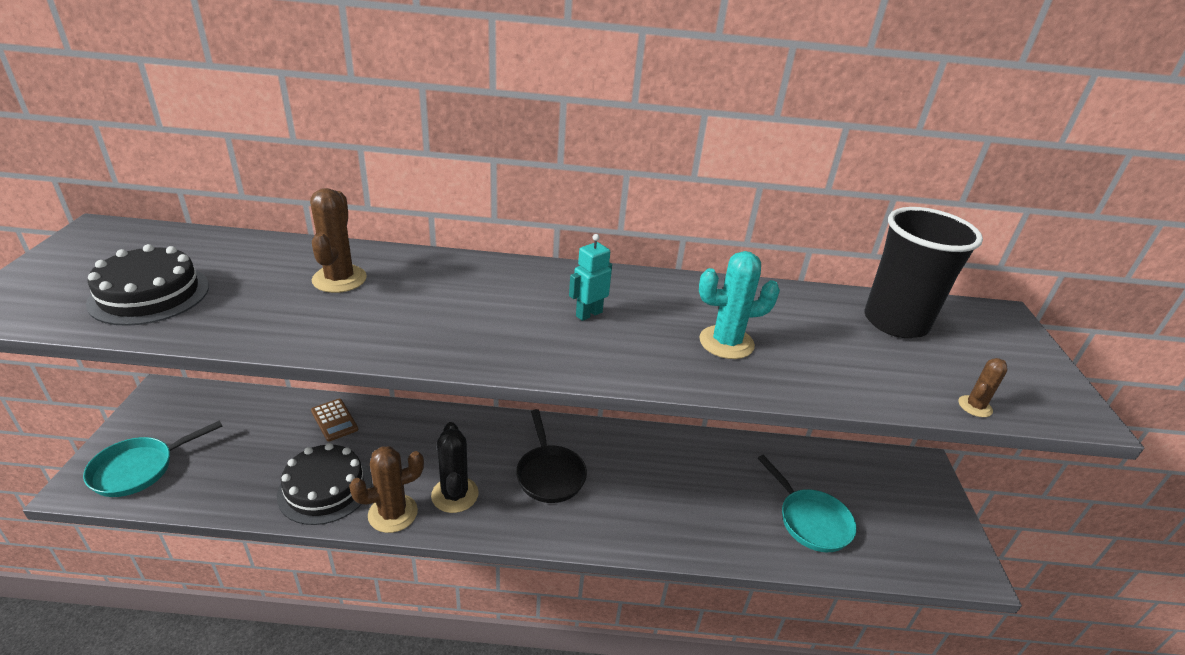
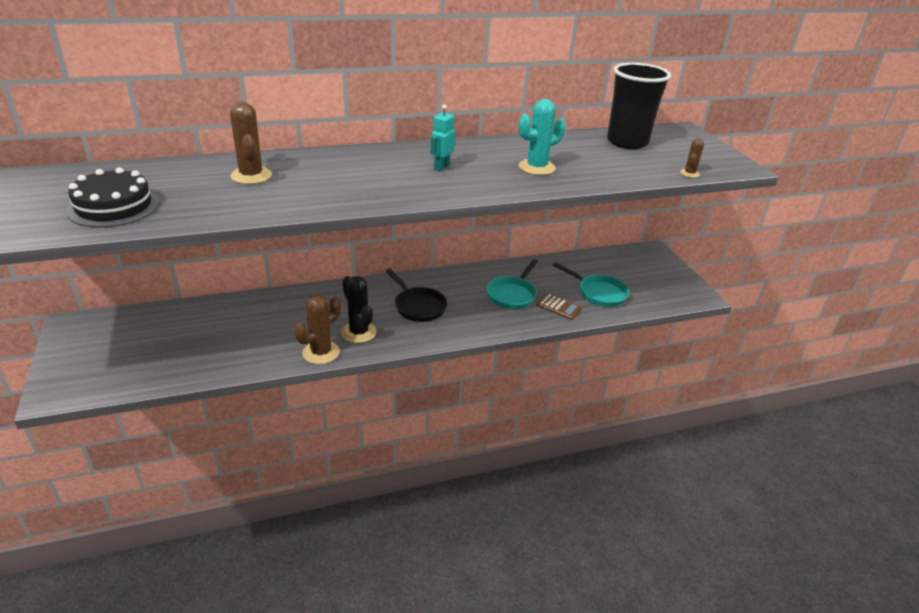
camera: 20 degrees left, 0 degrees up
turquoise pan [83,420,222,497] -> turquoise pan moved to [486,259,538,309]
black cake [277,443,372,525] -> none
brown calculator [311,399,358,441] -> brown calculator moved to [537,293,582,320]

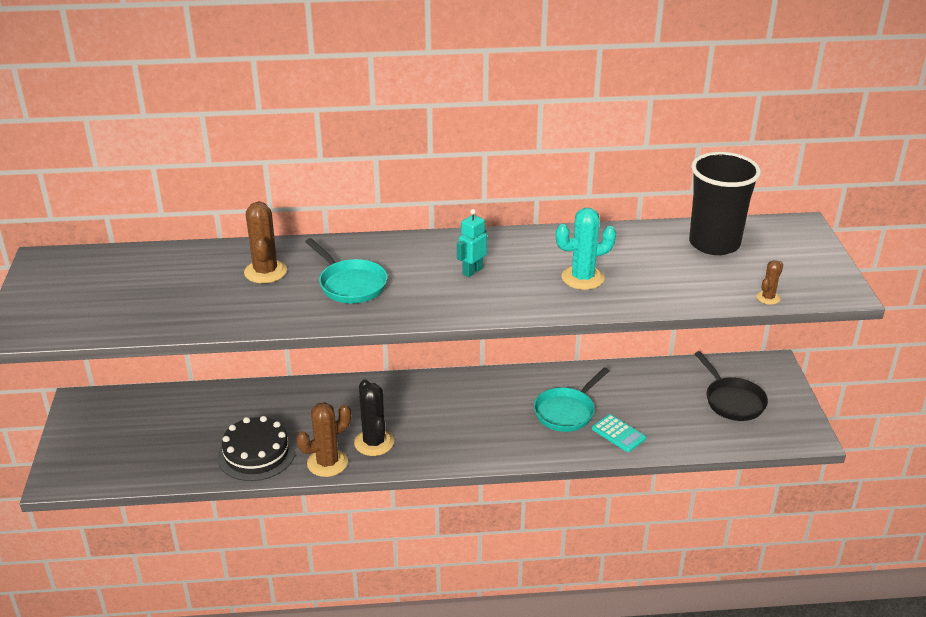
camera: 15 degrees right, 0 degrees up
black cake [66,167,160,228] -> black cake moved to [218,416,295,481]
black pan [386,269,447,322] -> black pan moved to [695,351,768,421]
brown calculator [537,293,582,320] -> turquoise calculator [592,414,646,452]
turquoise pan [553,262,630,307] -> turquoise pan moved to [305,238,388,303]

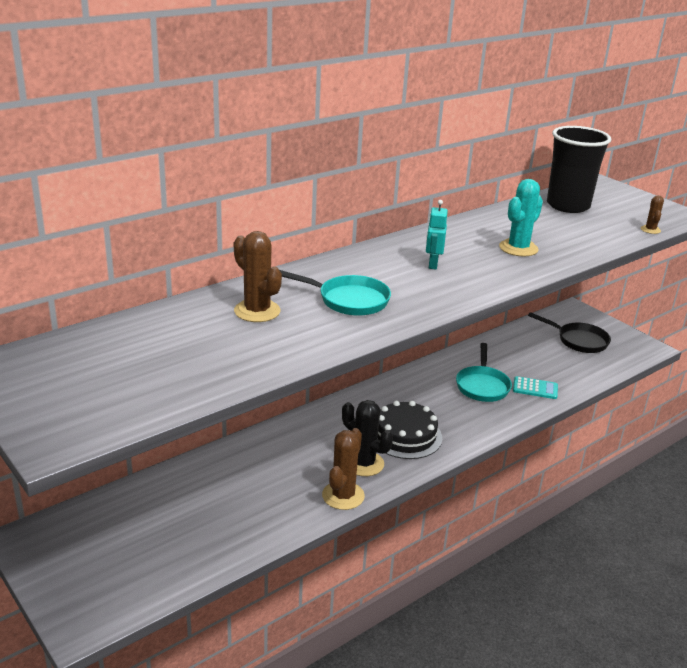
camera: 35 degrees left, 5 degrees down
black cake [218,416,295,481] -> black cake moved to [378,401,442,459]

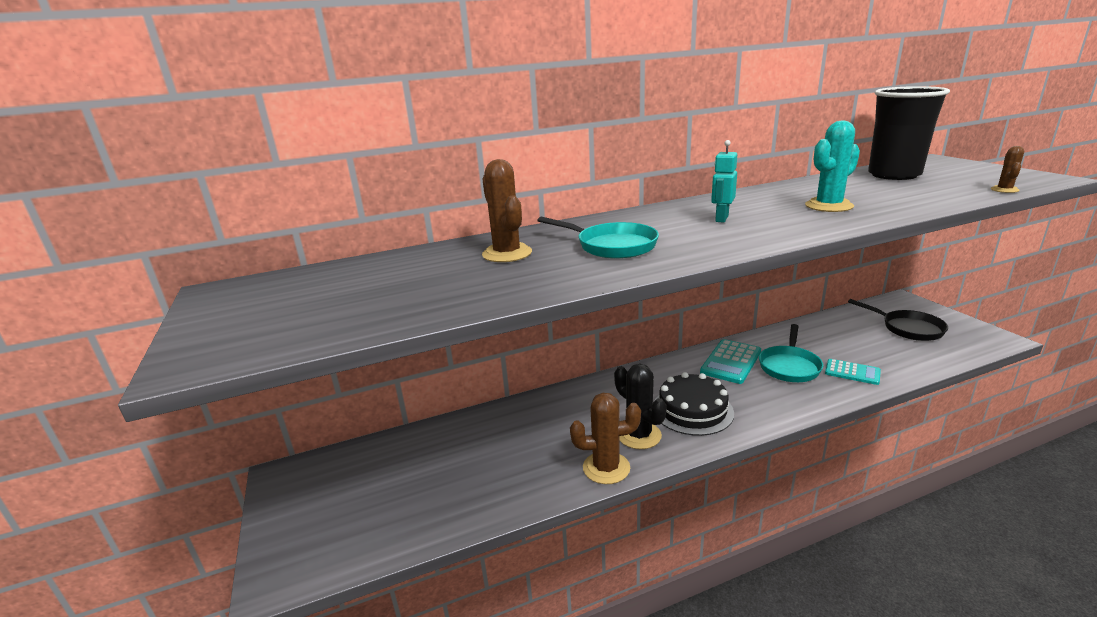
camera: 20 degrees right, 5 degrees down
brown cactus [322,428,365,510] -> brown cactus turned 45 degrees clockwise [570,393,641,484]
none -> turquoise calculator [700,339,761,384]

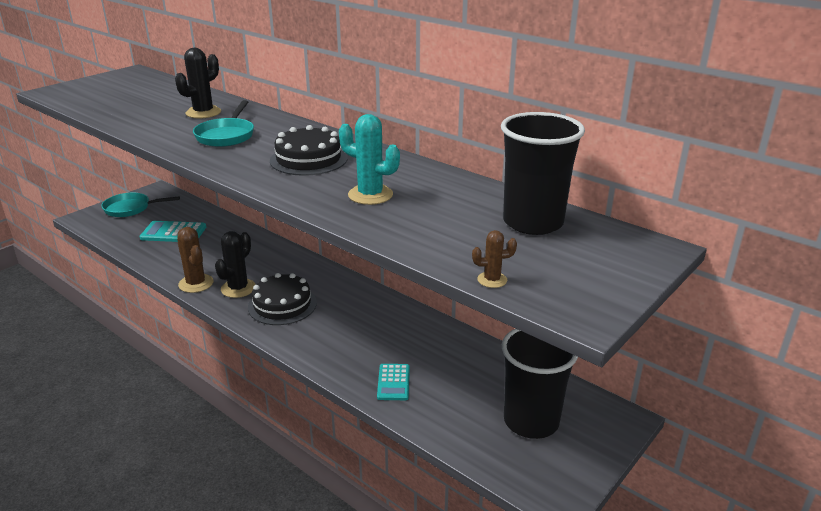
camera: 60 degrees right, 5 degrees up
brown cactus [482,159,532,262] -> black cactus [175,48,221,118]
turquoise calculator [700,339,761,384] -> turquoise calculator moved to [139,221,206,242]
turquoise robot [711,140,737,223] -> black cake [270,125,348,176]
turquoise pan [759,324,823,382] -> turquoise pan moved to [101,193,180,217]
black pan [848,299,948,341] -> black cup [502,329,578,439]

